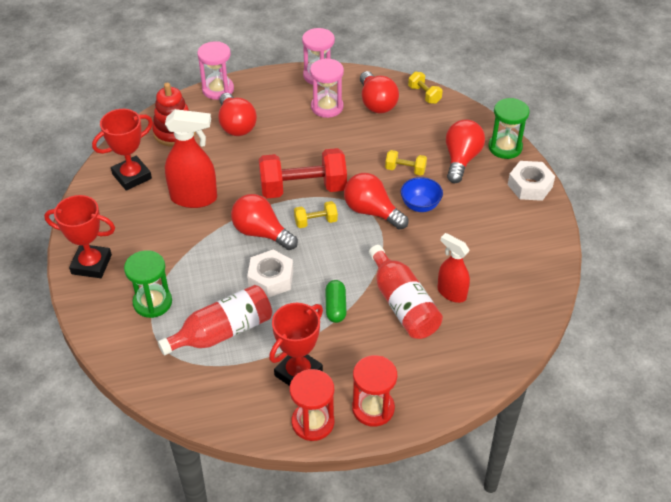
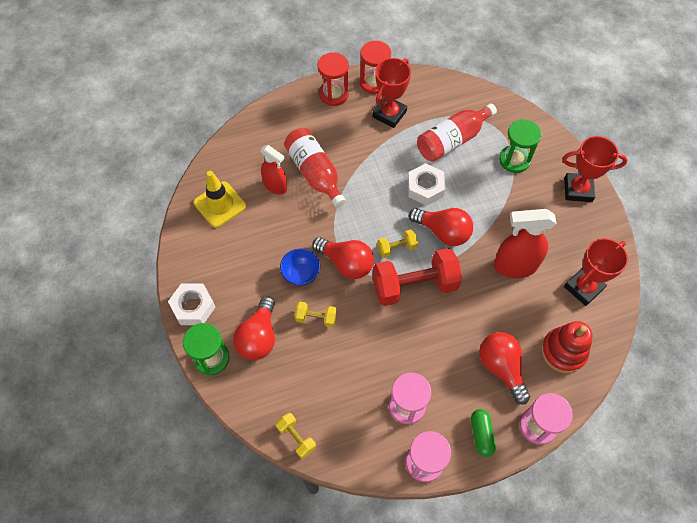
camera: 175 degrees right, 15 degrees up
green capsule [325,280,346,323] -> green capsule moved to [471,409,496,457]
red light bulb [360,71,399,114] -> none
none -> yellow traffic cone [194,171,246,228]

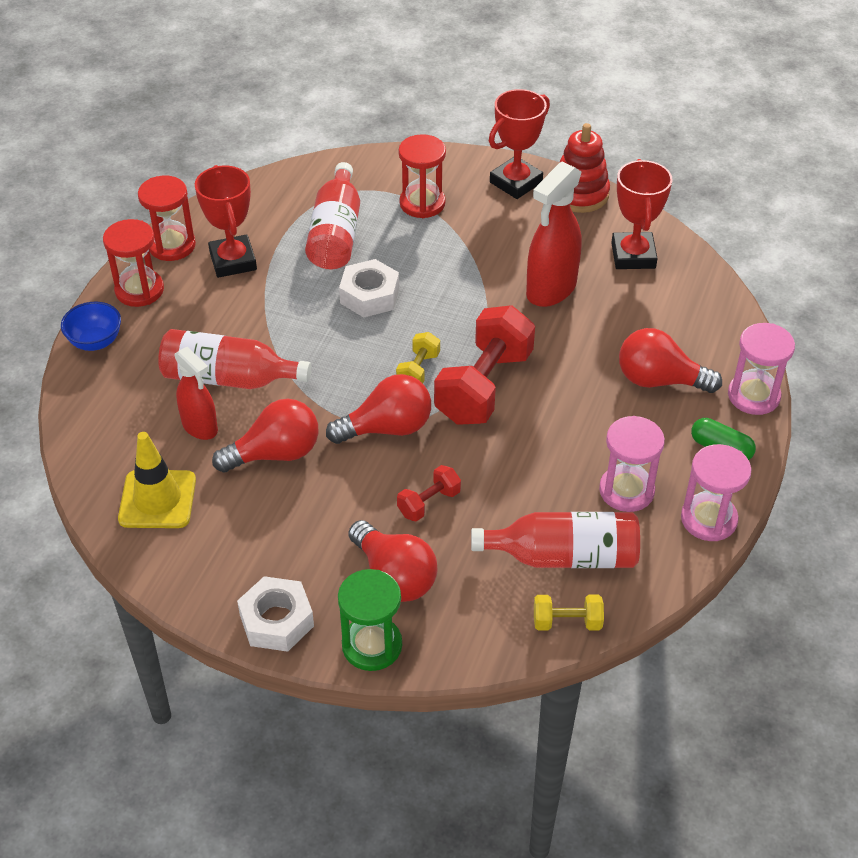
camera: 50 degrees left, 15 degrees down
red spray bottle [261,145,287,194] -> red spray bottle turned 60 degrees clockwise [174,347,218,440]
blue bowl [280,248,320,286] -> blue bowl moved to [61,302,121,351]
yellow dumbbell [295,302,337,327] -> red dumbbell [397,465,461,522]
red light bulb [409,208,473,246] -> red light bulb moved to [212,399,319,473]
green hourglass [499,119,541,173] -> red hourglass [399,134,446,218]
red stacking toy [541,321,593,373] -> red stacking toy moved to [560,123,610,213]
none -> red bottle [471,512,640,568]

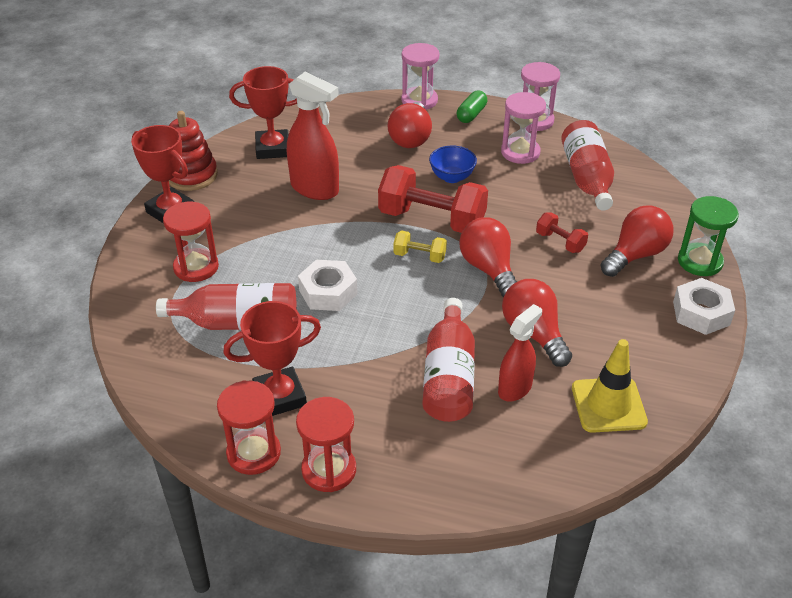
camera: 95 degrees left, 5 degrees down
blue bowl [61,302,121,351] -> blue bowl moved to [429,146,477,183]
yellow dumbbell [534,595,604,631] -> none

